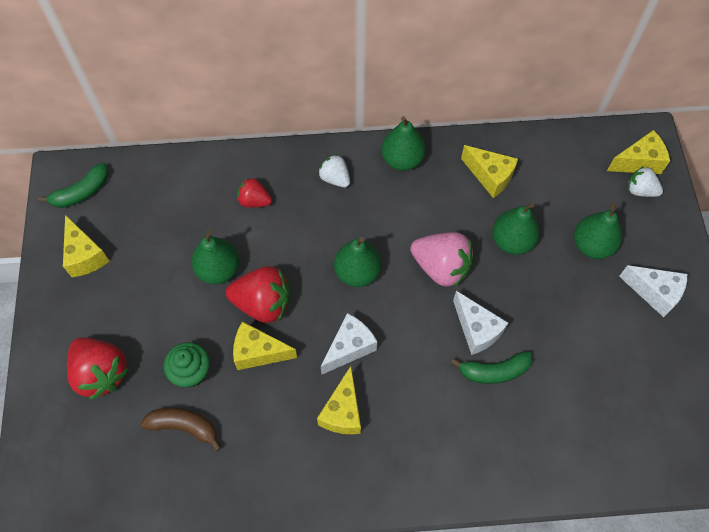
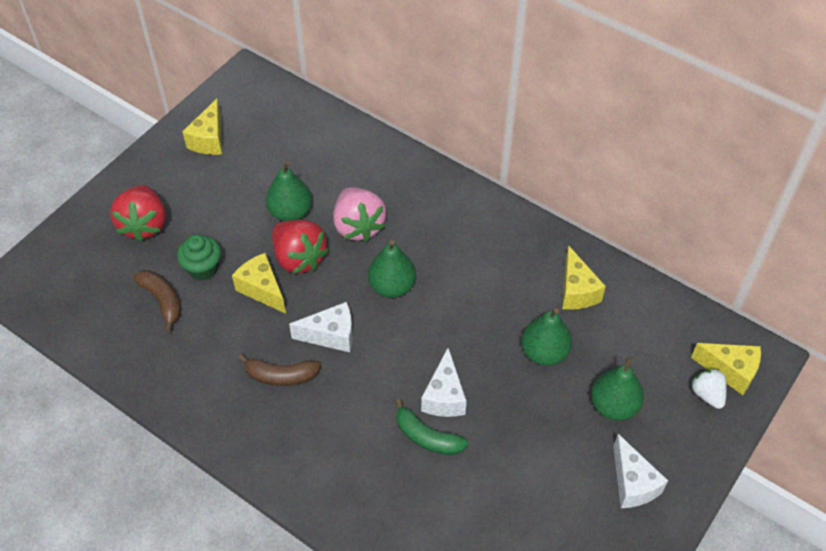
camera: 40 degrees right, 10 degrees down
green banana [38,163,109,208] -> none
red strawberry [237,177,272,207] -> none
yellow cheese [317,366,361,434] -> brown banana [238,354,321,386]
white strawberry [318,154,350,187] -> none
green pear [381,116,426,171] -> none
pink strawberry [410,232,474,288] -> pink strawberry moved to [333,187,386,242]

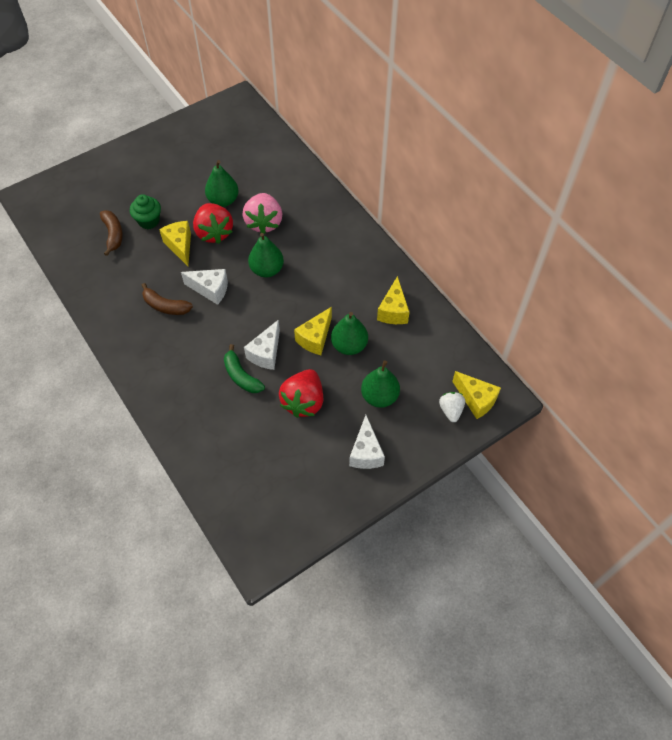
camera: 20 degrees right, 5 degrees up
red strawberry [110,185,166,242] -> red strawberry moved to [279,369,323,418]
yellow cheese [182,99,222,155] -> yellow cheese moved to [294,307,332,355]

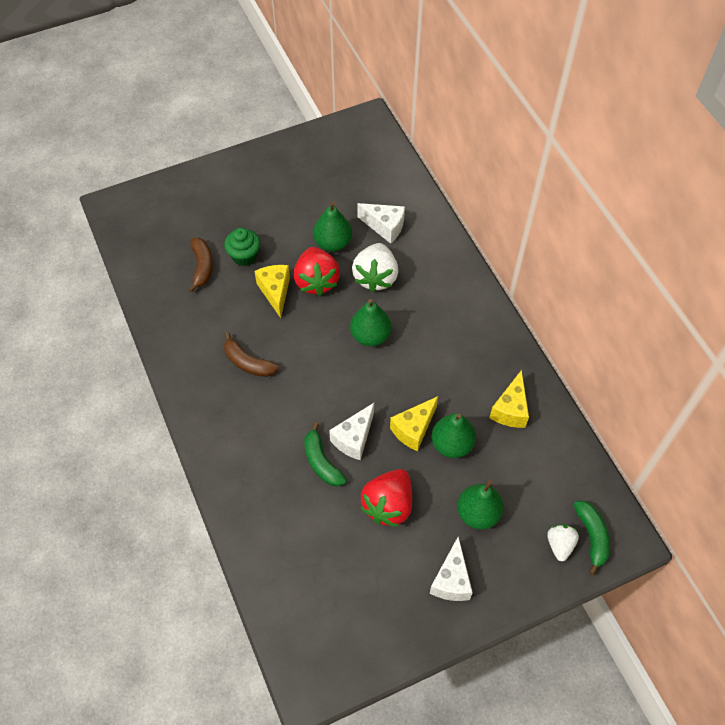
camera: 10 degrees right, 0 degrees up
white cheese [181,269,228,305] -> white cheese moved to [357,203,405,244]
pink strawberry [243,193,282,234] -> white strawberry [352,243,398,292]
yellow cheese [452,371,501,419] -> green banana [574,501,610,575]

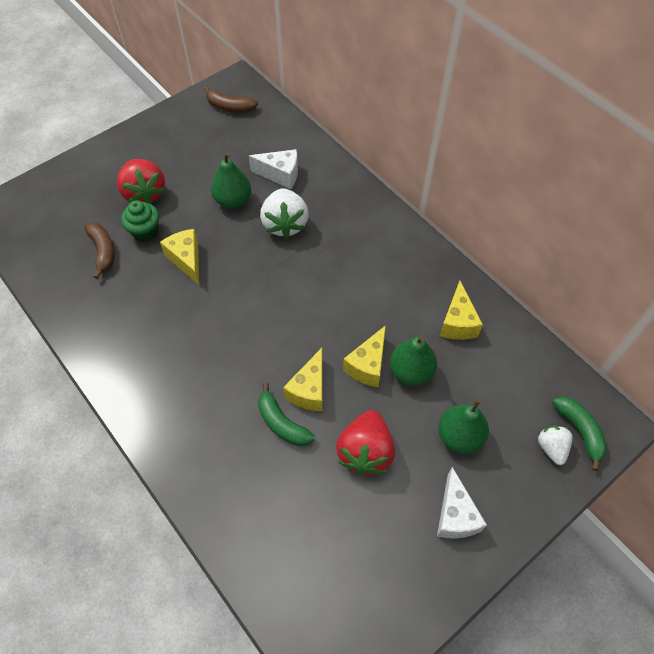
camera: 15 degrees left, 0 degrees up
brown banana [224,332,279,377] -> brown banana moved to [204,86,258,113]
red strawberry [293,247,340,296] -> red strawberry moved to [117,159,165,204]
white cheese [329,403,374,460] -> yellow cheese [283,348,322,411]
green pear [350,299,391,346] -> none

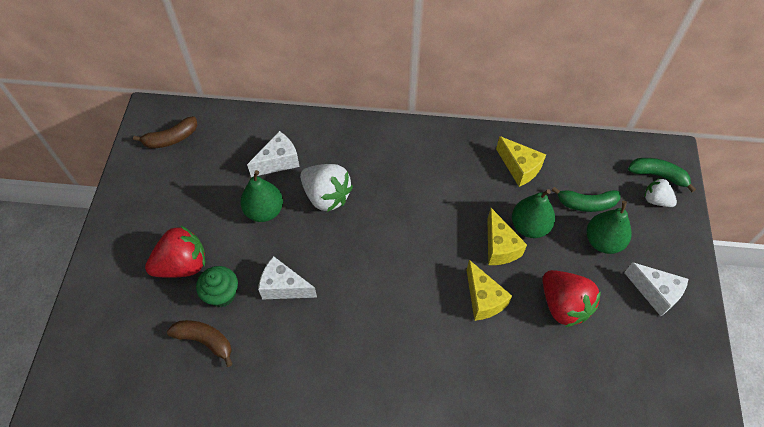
camera: 45 degrees left, 0 degrees up
red strawberry [117,159,165,204] -> red strawberry turned 45 degrees counterclockwise [145,225,205,278]
yellow cheese [160,229,199,285] -> white cheese [258,256,317,300]
green banana [258,383,315,446] -> green banana moved to [551,187,621,212]

